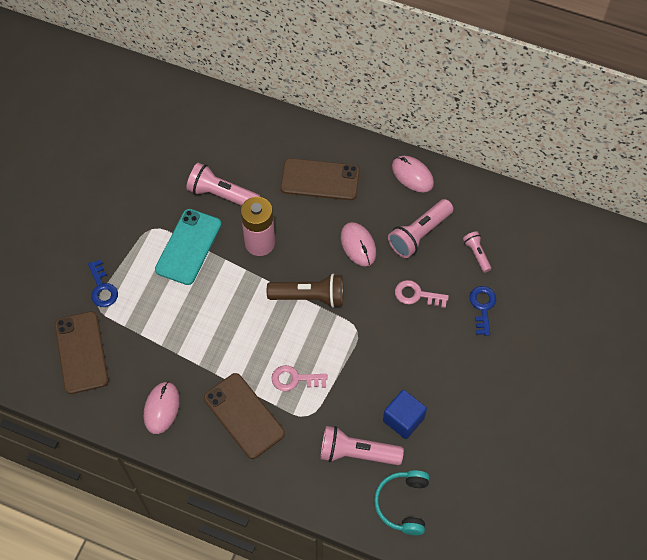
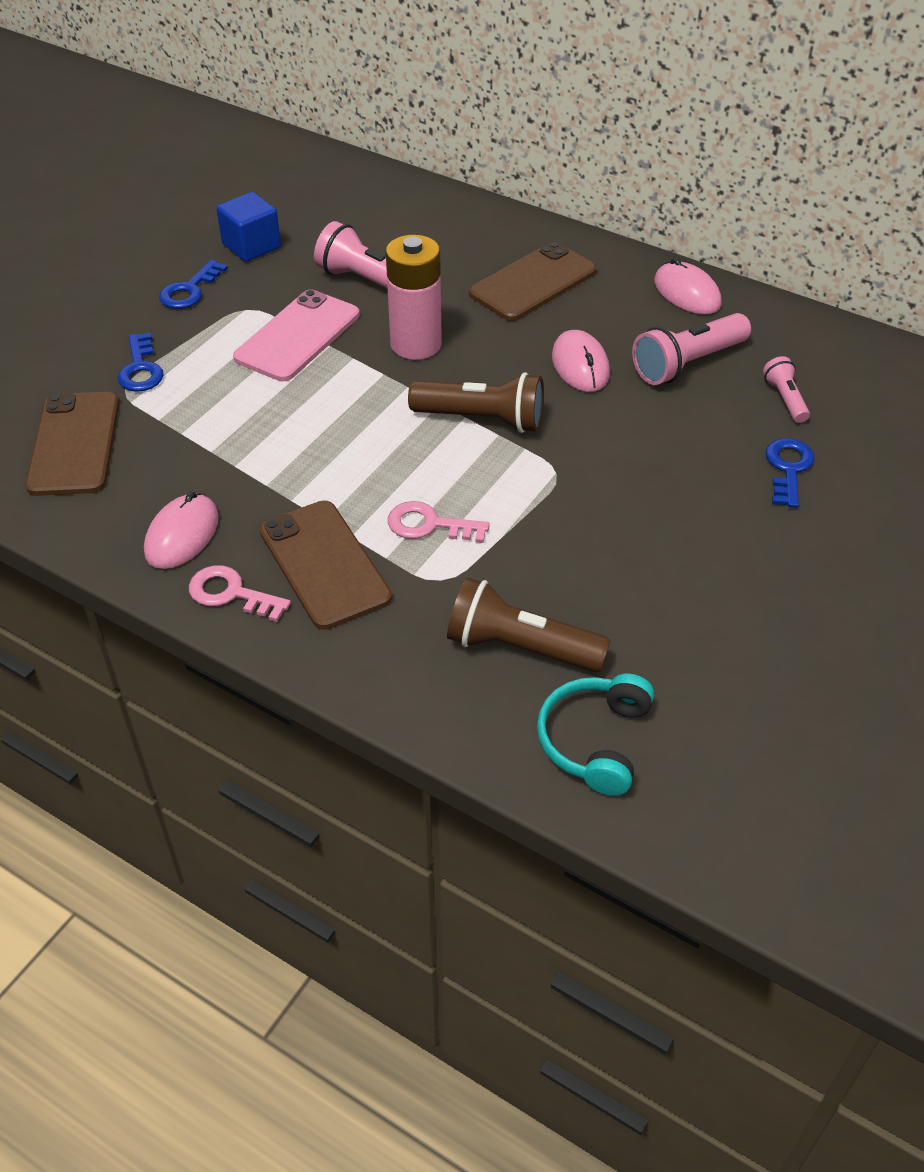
camera: 10 degrees right, 15 degrees down
turquoise phone [155,209,222,285] -> pink phone [233,289,359,381]
brown phone [280,158,360,200] -> brown phone turned 60 degrees counterclockwise [469,242,597,321]
pink flashlight [320,426,404,465] -> brown flashlight [447,577,610,672]
blue cube [383,390,427,439] -> blue cube moved to [216,192,281,262]
pink key [395,280,449,308] -> pink key moved to [189,565,291,622]
none -> blue key [159,260,228,309]

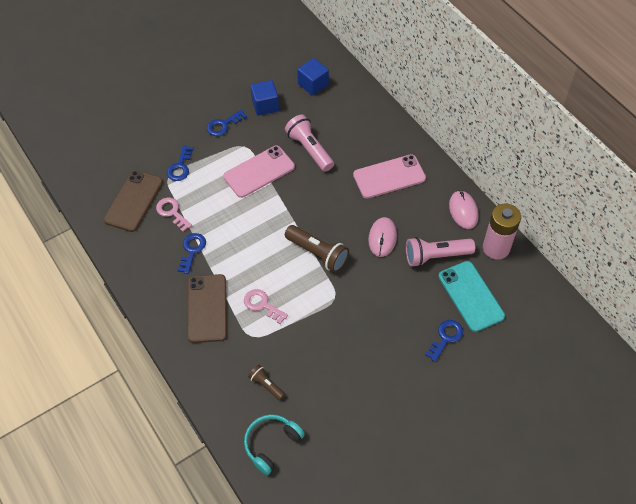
camera: 25 degrees right, 10 degrees up
pink mouse [144,492,219,569] -> none
pink key [189,565,291,622] -> pink key moved to [156,198,192,232]
pink battery [386,235,442,360] -> pink battery moved to [483,203,521,259]
brown flashlight [447,577,610,672] -> brown flashlight [248,365,285,400], size x0.55
brown phone [469,242,597,321] -> pink phone [353,154,426,198]
pink flashlight [763,356,810,423] -> turquoise phone [439,261,505,332]
none -> blue key [177,233,206,274]
none -> blue cube [297,58,329,96]

